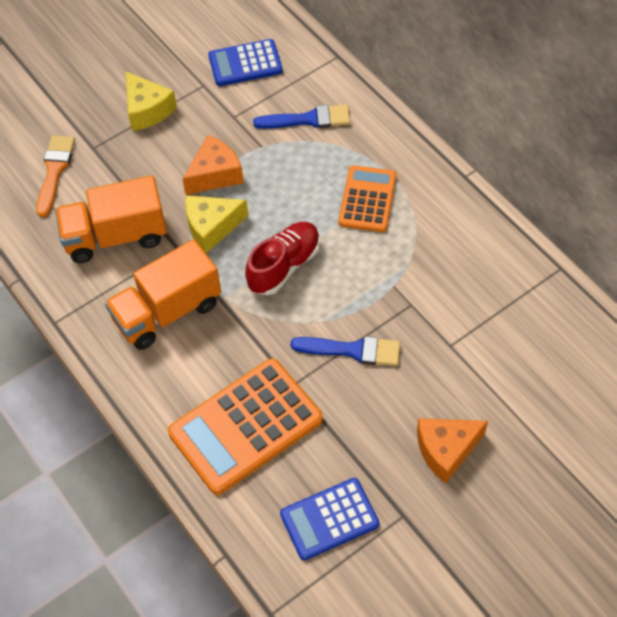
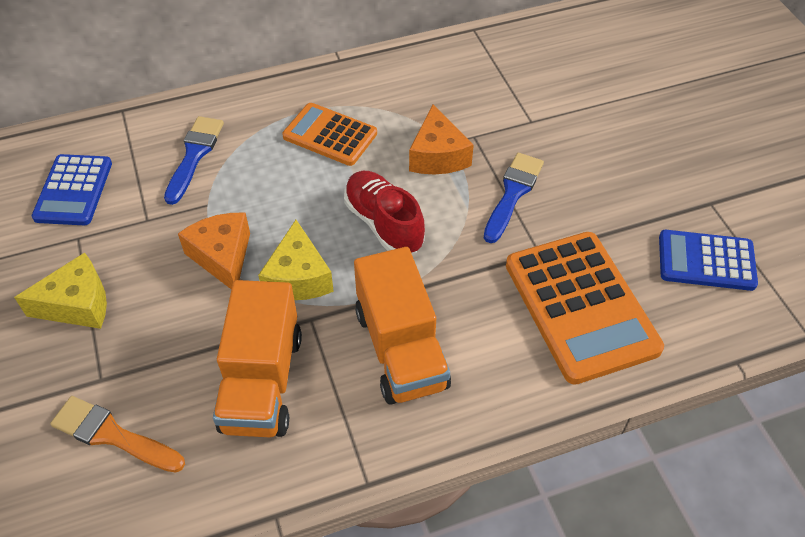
camera: 75 degrees left, 5 degrees down
blue calculator [280,478,379,560] -> blue calculator turned 105 degrees clockwise [659,230,758,291]
orange cheese [417,418,488,484] -> orange cheese moved to [409,104,474,174]

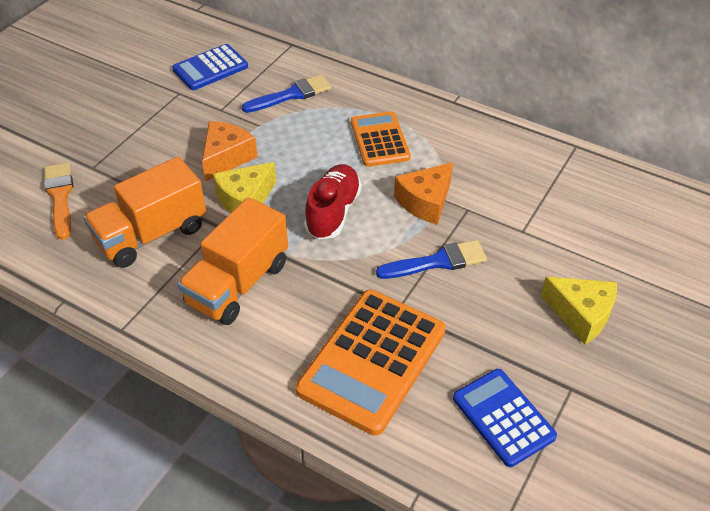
camera: 50 degrees right, 5 degrees down
yellow cheese [14,252,107,329] -> yellow cheese moved to [541,277,617,344]

